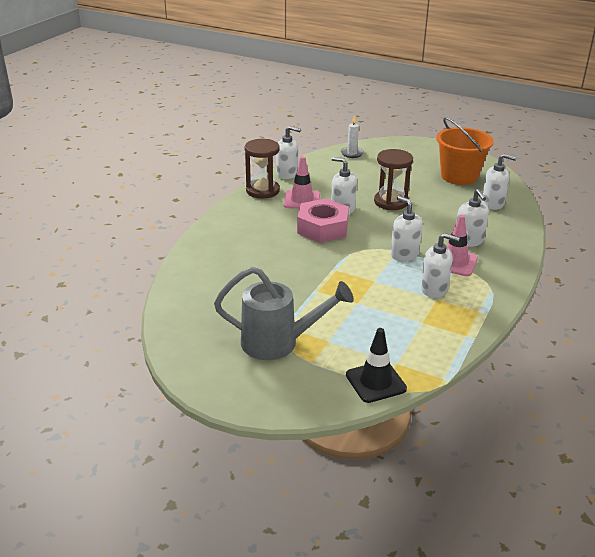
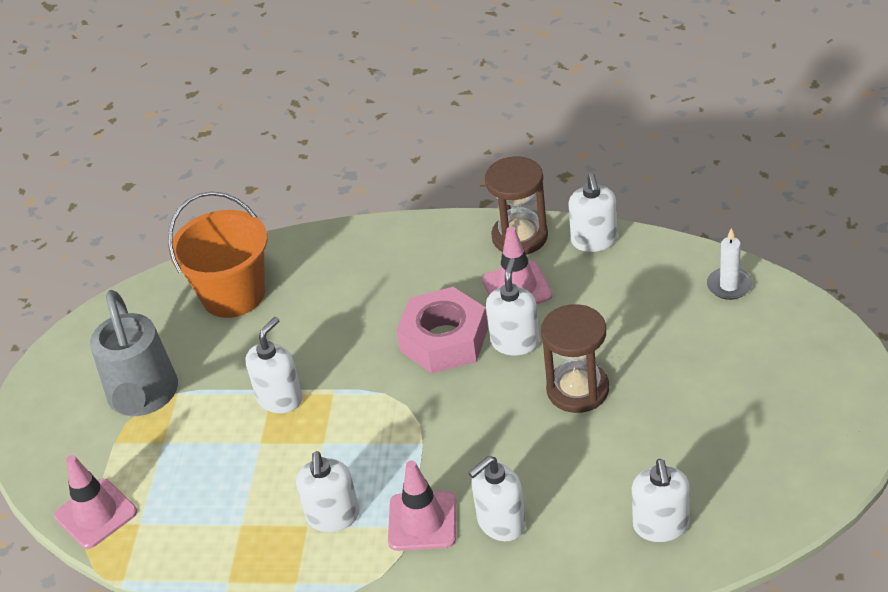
camera: 75 degrees right, 10 degrees up
black traffic cone [346,328,407,403] -> pink traffic cone [54,455,137,549]
white soap dispenser [391,196,423,261] -> white soap dispenser moved to [246,317,303,413]
orange bucket [436,117,494,185] -> orange bucket moved to [168,191,268,318]

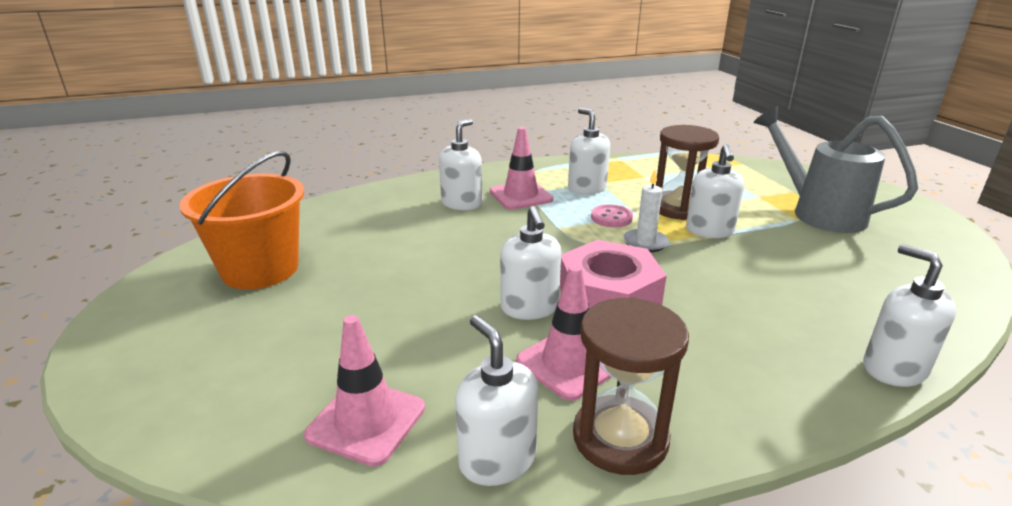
camera: 150 degrees right, 15 degrees down
pink traffic cone [54,455,137,549] -> pink traffic cone moved to [304,315,425,467]
orange bucket [168,191,268,318] -> orange bucket moved to [179,151,304,290]
brown hourglass [541,304,609,413] -> brown hourglass moved to [656,125,719,220]
white soap dispenser [632,459,690,542] -> white soap dispenser moved to [863,244,956,387]
white candle [707,228,753,300] -> white candle moved to [623,169,669,253]
none -> pink button [591,204,633,227]

